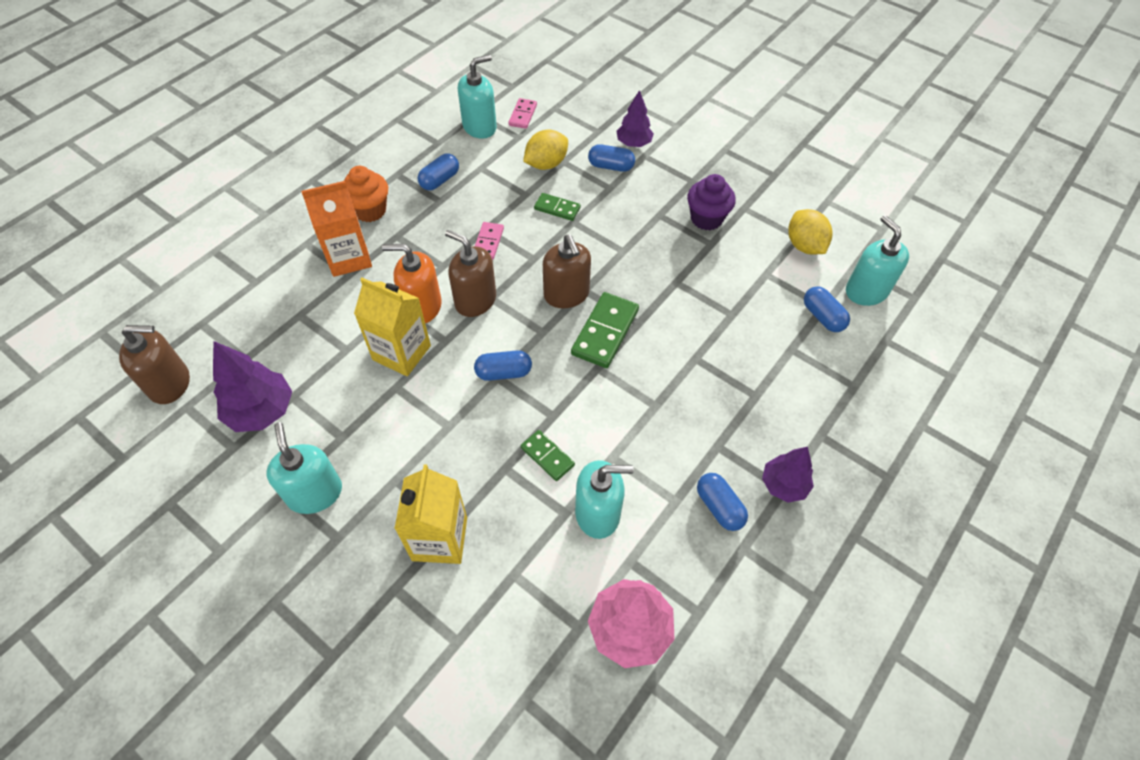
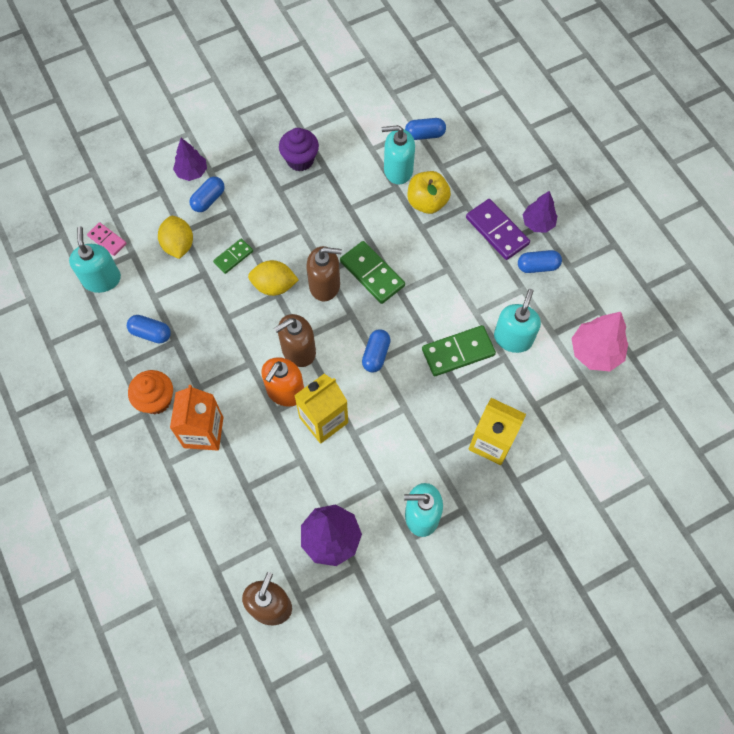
camera: 65 degrees left, 10 degrees up
blue capsule [418,153,459,191] -> blue capsule turned 45 degrees counterclockwise [127,315,171,343]
pink domino [475,222,504,260] -> none
green domino [521,430,575,481] -> green domino [422,325,496,376], size x1.70
yellow lemon [788,209,833,255] -> yellow lemon moved to [248,260,299,296]
turquoise soap dispenser [846,215,909,306] -> turquoise soap dispenser moved to [382,125,415,185]
none -> yellow apple [408,171,451,214]
none -> purple domino [466,199,530,260]

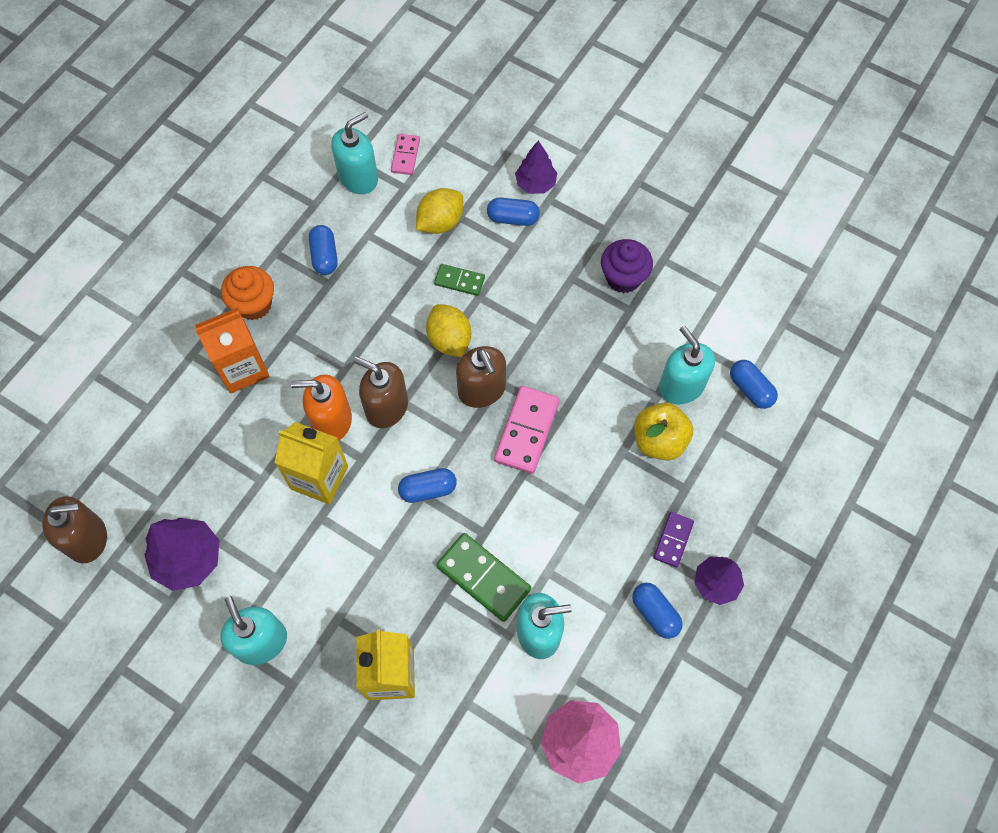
camera: 60 degrees right, 0 degrees up
green domino [340,241,405,304] -> pink domino [494,386,560,474]
purple domino [466,199,530,260] -> purple domino [653,512,694,567], size x0.59

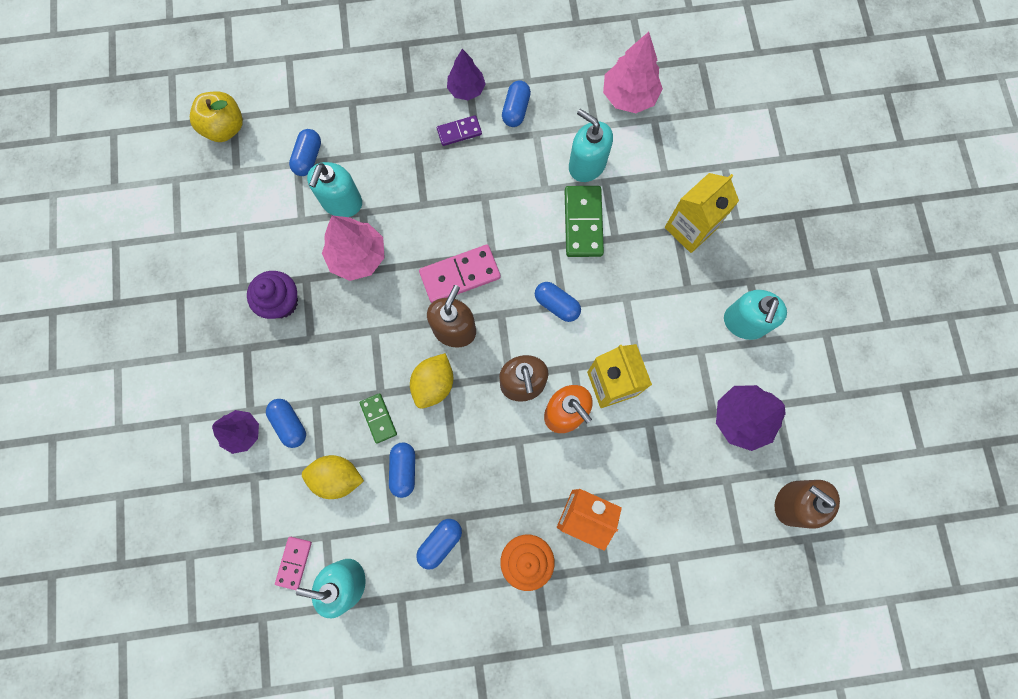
camera: 130 degrees left, 10 degrees up
pink domino [391,134,420,175] -> pink domino turned 45 degrees counterclockwise [275,537,312,590]
yellow apple [634,403,693,461] -> yellow apple moved to [190,91,243,142]
none -> pink tree [322,216,385,281]
none -> blue capsule [389,442,415,498]

